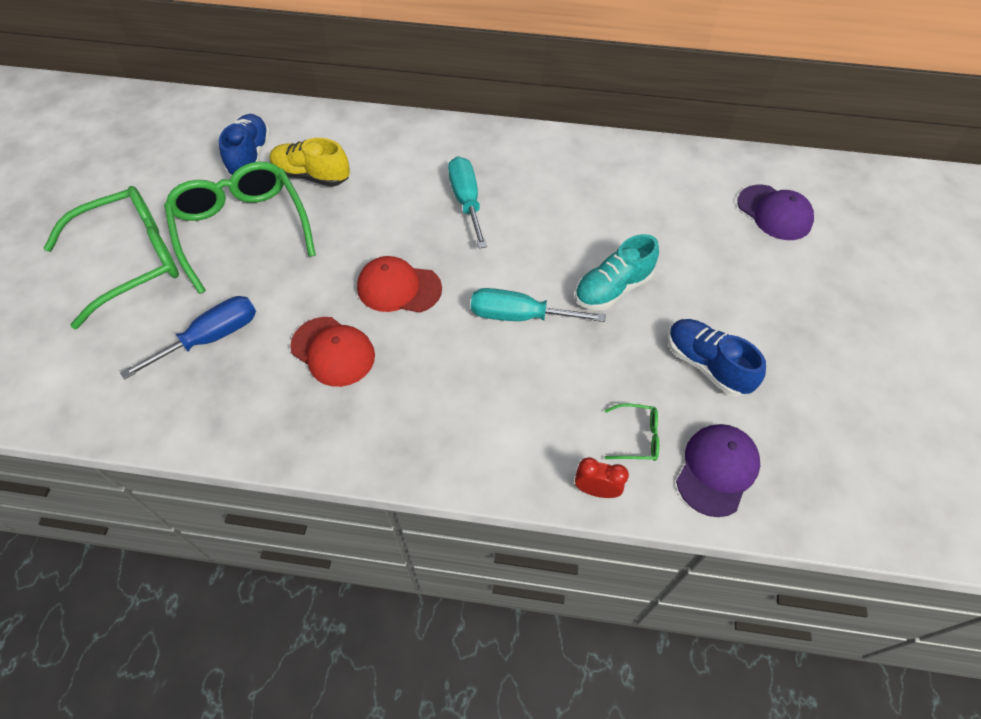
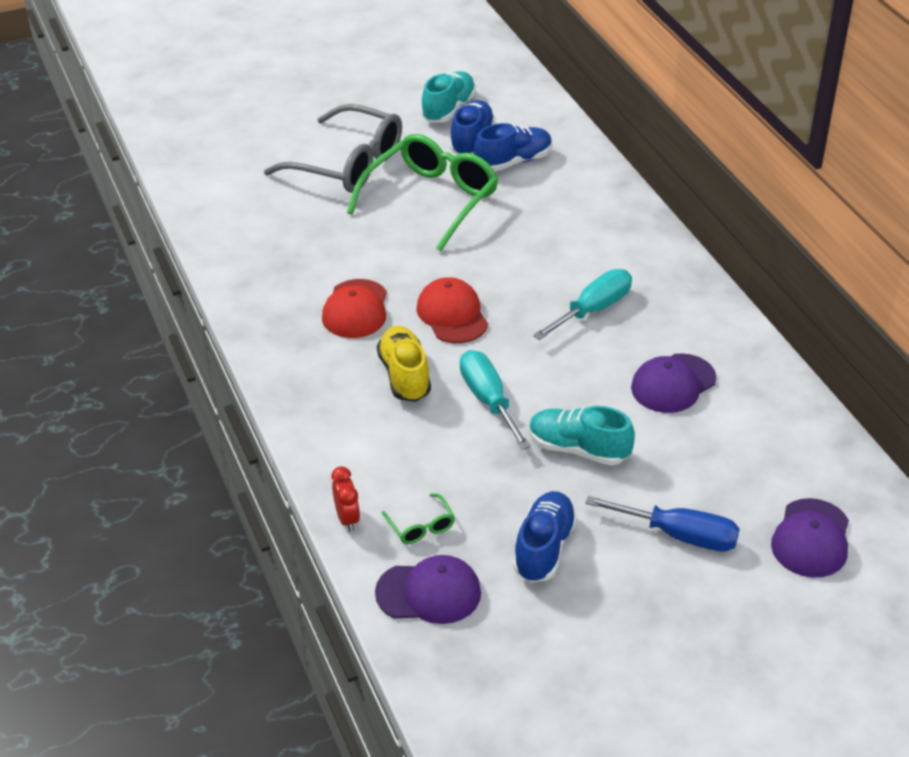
camera: 60 degrees right, 15 degrees down
green glasses [44,186,179,329] -> grey glasses [264,104,402,193]
blue screwdriver [120,296,256,380] -> blue screwdriver moved to [585,496,740,552]
yellow shoe [269,138,350,187] -> yellow shoe moved to [377,326,431,402]
none -> turquoise shoe [421,71,476,123]
none -> blue shoe [450,100,495,154]
none -> purple cap [631,353,717,413]

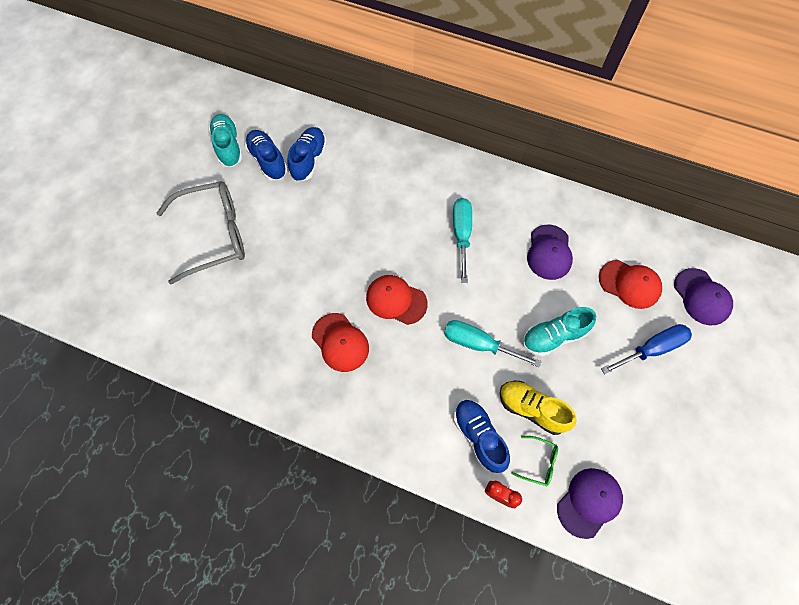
camera: 45 degrees left, 25 degrees up
green glasses [347,134,498,251] -> none
yellow shoe [377,326,431,402] -> yellow shoe moved to [500,381,577,435]
blue shoe [513,491,577,582] -> blue shoe moved to [454,399,510,473]
none -> red cap [599,260,662,309]

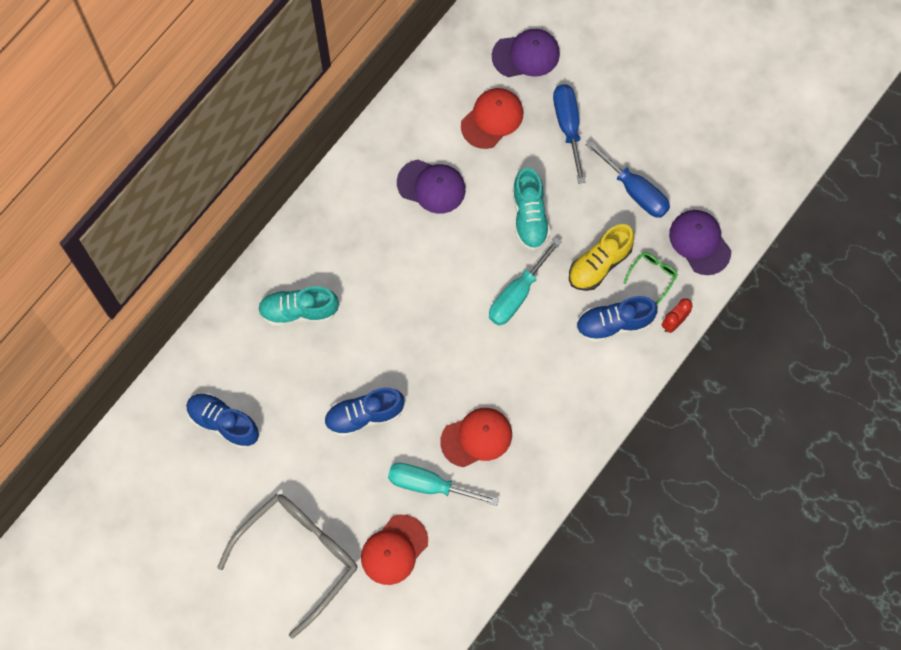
camera: 75 degrees left, 5 degrees up
grey glasses [157,181,245,285] -> grey glasses turned 45 degrees clockwise [217,494,357,639]
turquoise shoe [209,114,243,167] -> turquoise shoe moved to [258,286,339,326]
blue shoe [245,130,288,180] -> blue shoe moved to [324,388,405,437]
red cap [366,275,428,325] -> red cap moved to [361,515,428,585]
turquoise screwdriver [453,198,472,283] -> turquoise screwdriver moved to [388,463,499,506]
none -> blue screwdriver [586,140,670,218]

